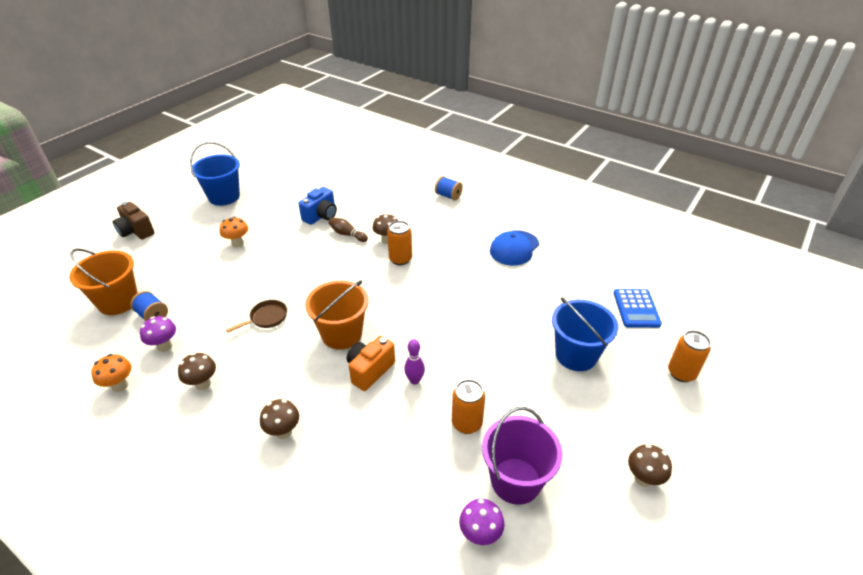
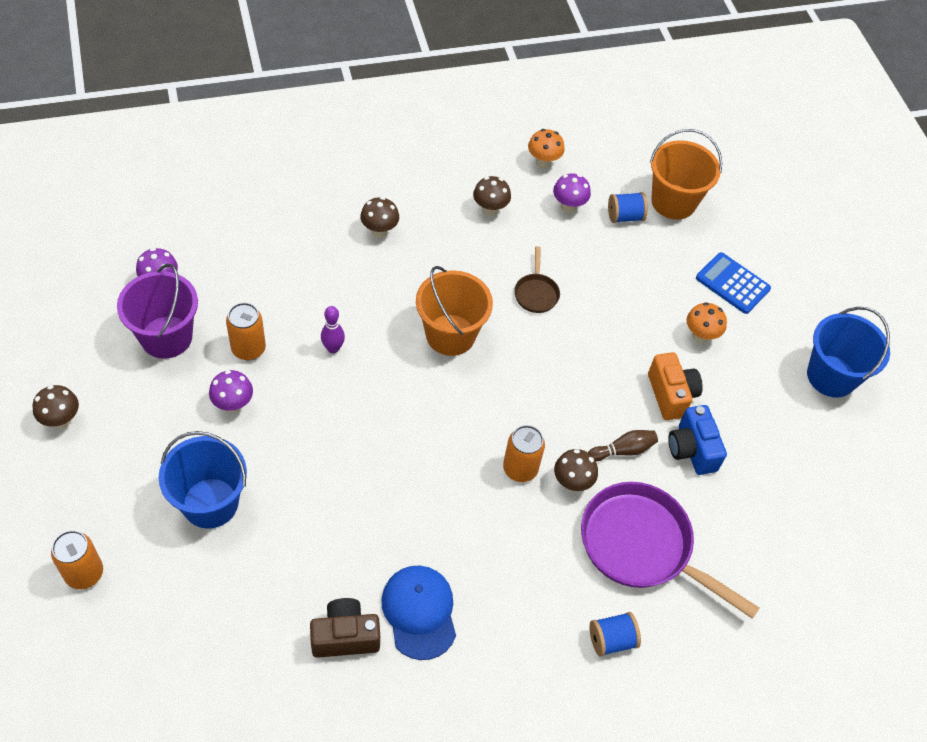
camera: 125 degrees right, 15 degrees up
brown camera [112,202,155,240] -> brown camera moved to [310,598,380,658]
orange camera [347,336,395,391] -> orange camera moved to [648,352,703,420]
blue calculator [614,289,662,328] -> blue calculator moved to [696,252,771,314]
none -> purple mushroom [209,370,253,413]
none -> purple pan [581,482,759,619]

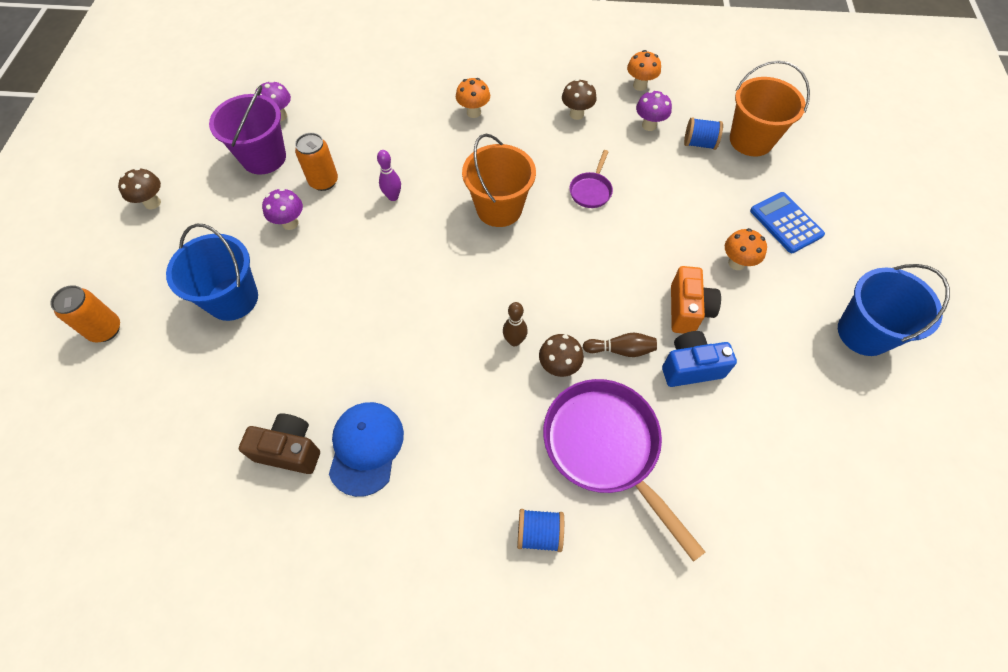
camera: 25 degrees right, 5 degrees up
brown mushroom [360,197,399,238] -> orange mushroom [456,78,490,118]
orange can [503,425,545,482] -> brown bowling pin [503,302,528,346]
brown pan [514,246,560,313] -> purple pan [569,150,613,208]
blue camera [668,405,727,475] -> blue camera turned 75 degrees clockwise [662,331,737,387]

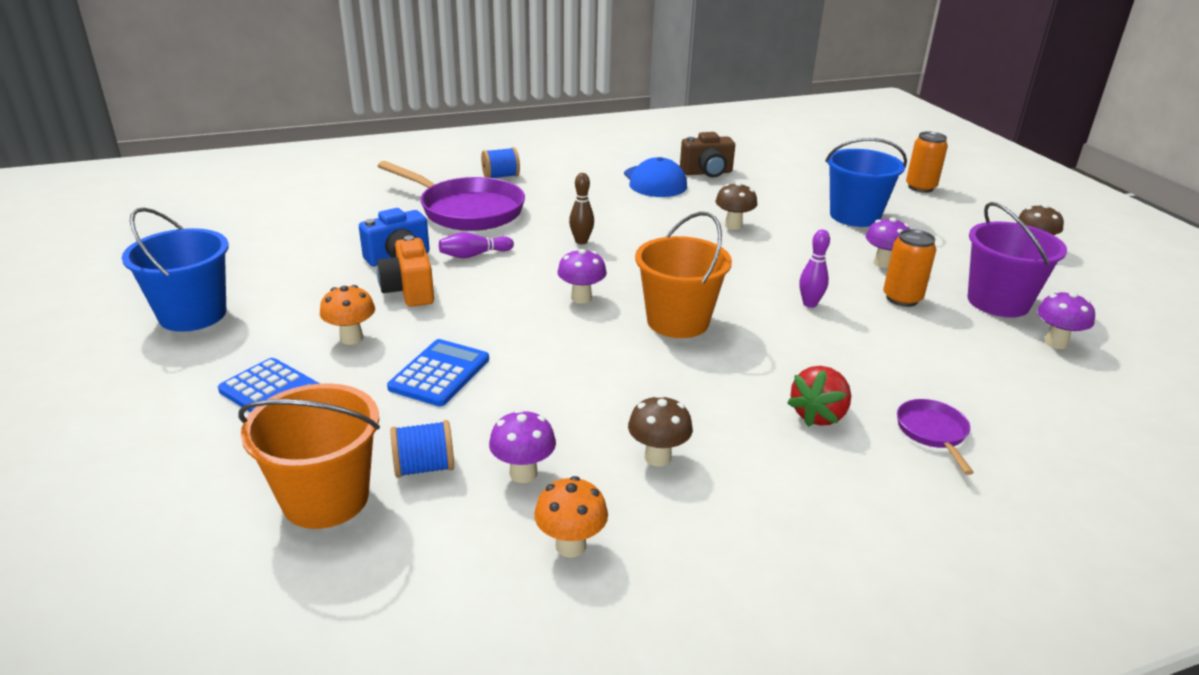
camera: 155 degrees right, 30 degrees down
orange mushroom [456,78,490,118] -> red strawberry [787,366,851,427]
brown mushroom [539,334,584,377] -> brown mushroom moved to [715,182,757,230]
purple pan [569,150,613,208] -> purple pan moved to [897,399,974,475]
brown bowling pin [583,332,657,357] -> purple bowling pin [439,232,514,258]
none -> blue calculator [387,339,489,407]
none -> purple mushroom [557,249,607,304]

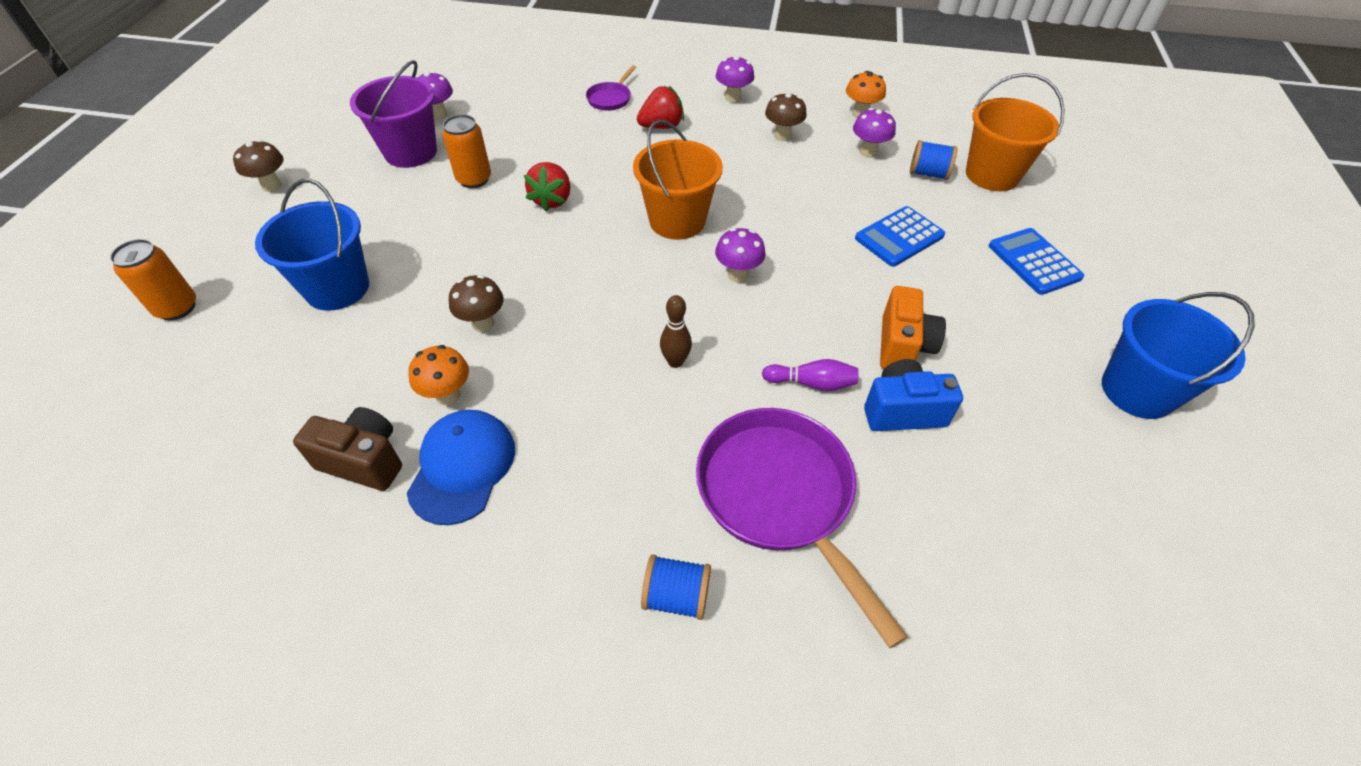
camera: 150 degrees left, 20 degrees up
orange mushroom [320,285,375,345] -> orange mushroom moved to [408,345,469,406]
purple bowling pin [799,230,830,308] -> red strawberry [524,162,570,212]
purple mushroom [866,217,910,268] -> purple mushroom moved to [716,56,754,103]

